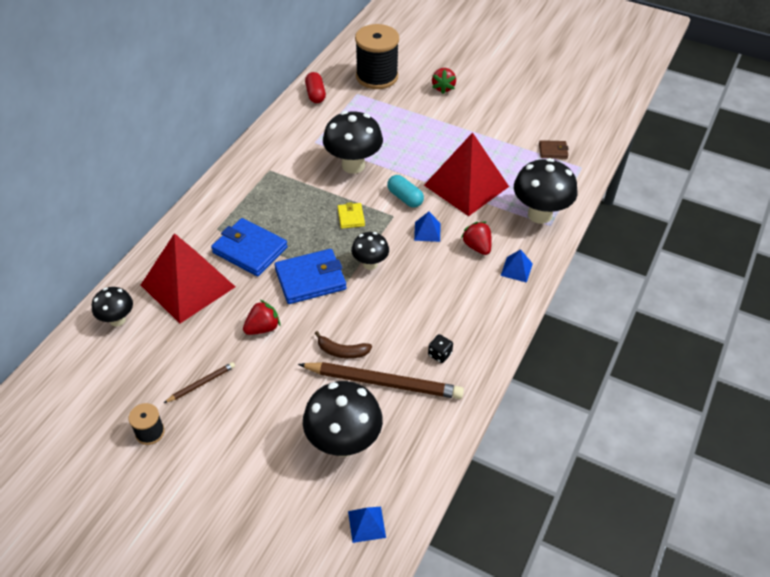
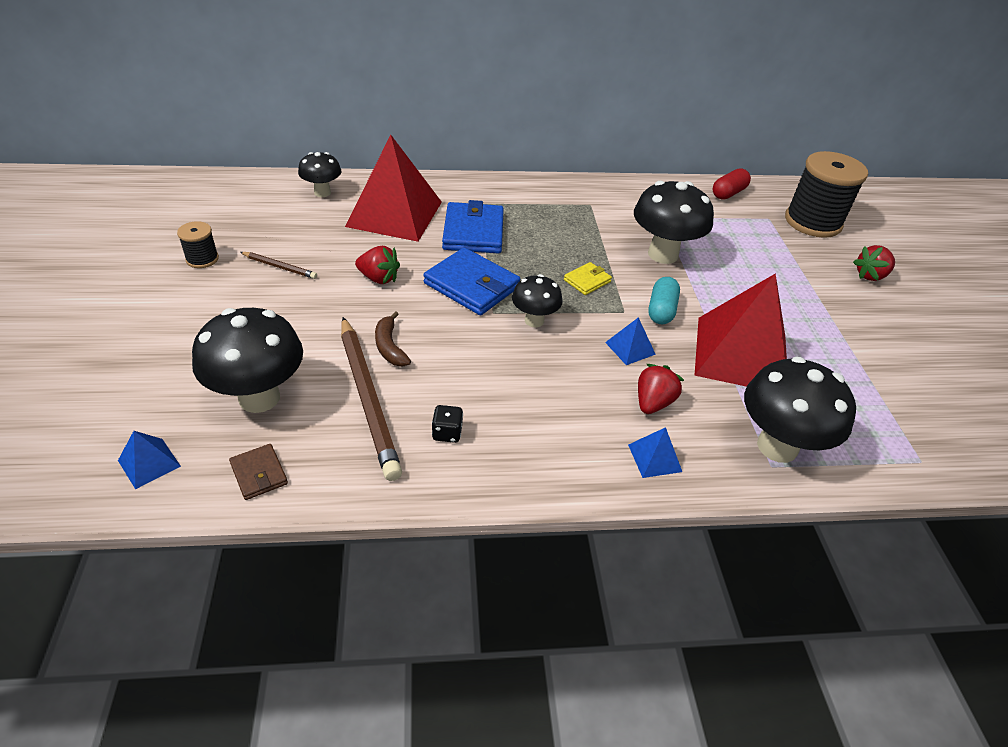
camera: 55 degrees right, 5 degrees down
brown wallet [539,140,569,159] -> brown wallet moved to [229,444,288,500]

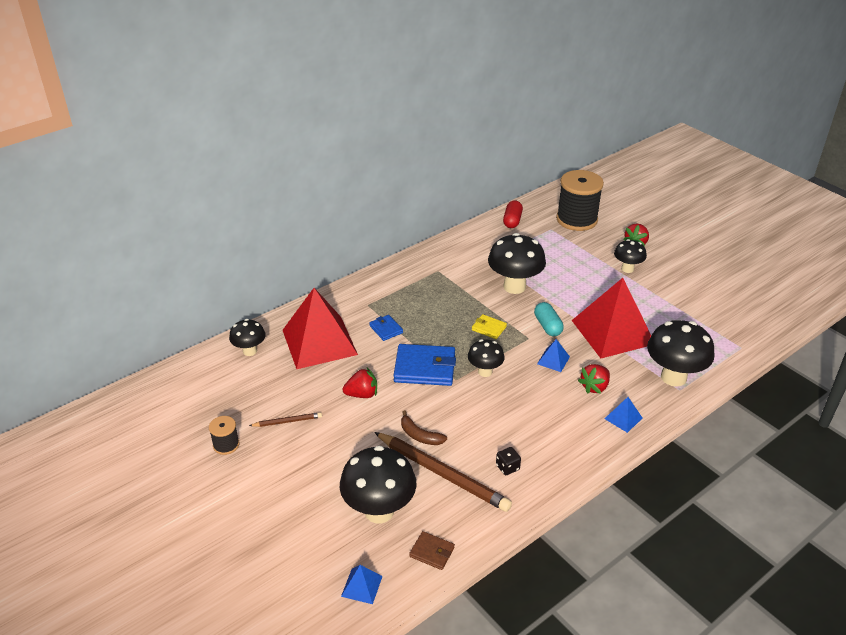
camera: 30 degrees left, 5 degrees down
blue wallet [442,200,504,254] -> blue wallet [369,315,403,341], size x0.51
yellow wallet [564,262,612,295] -> yellow wallet turned 75 degrees counterclockwise [472,314,507,339]
red strawberry [638,364,684,414] -> red strawberry turned 135 degrees counterclockwise [578,364,610,394]
none -> black mushroom [614,239,647,273]

